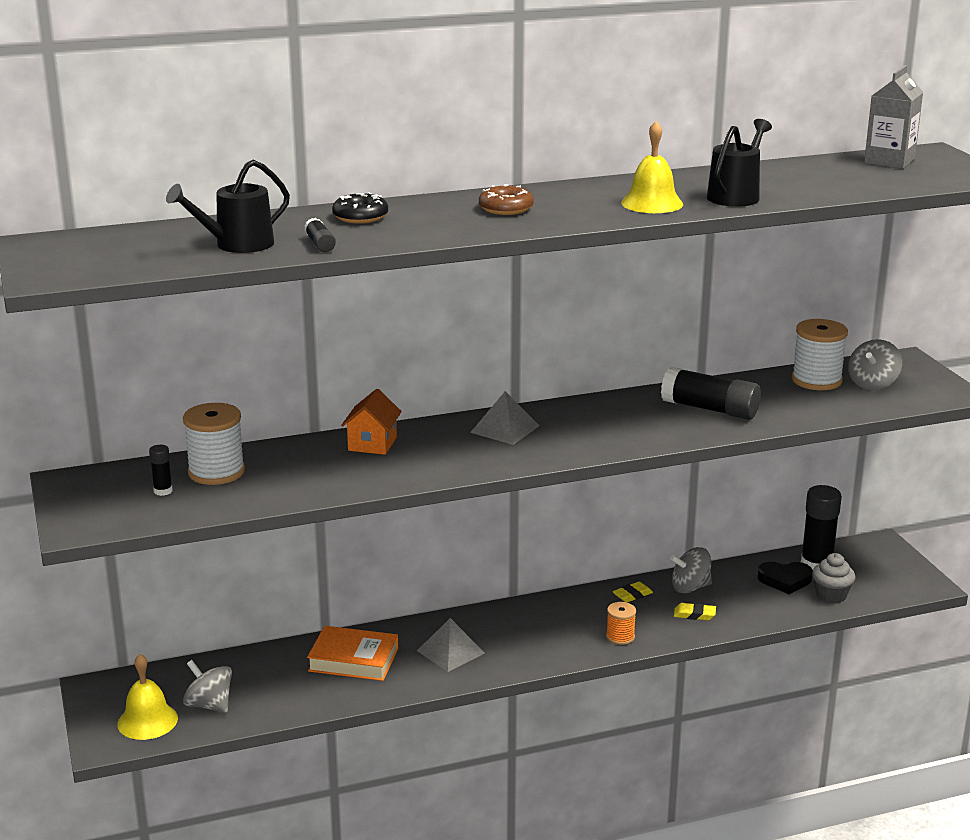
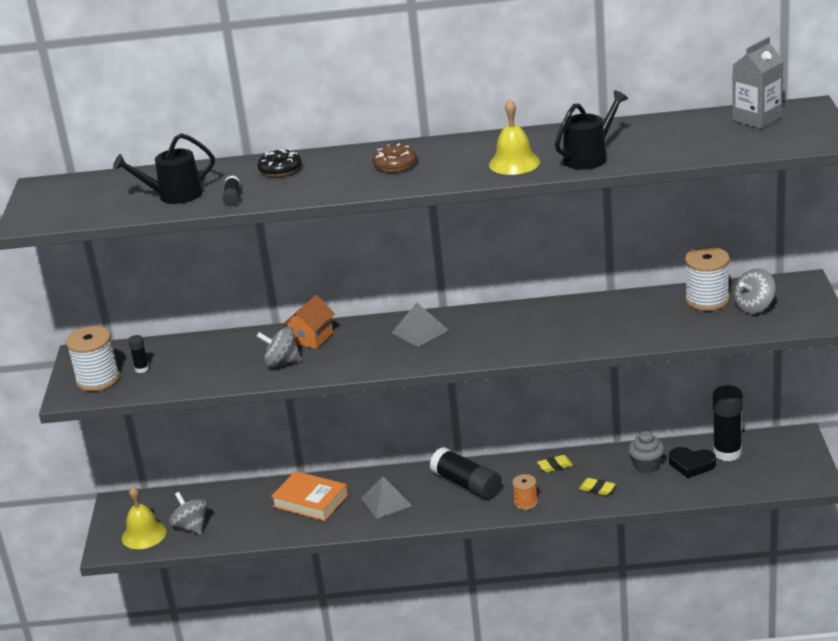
camera: 20 degrees right, 5 degrees up
white spool [183,403,245,485] -> white spool moved to [66,326,120,391]
black glue stick [661,367,761,420] -> black glue stick moved to [430,447,502,499]
grey spinning top [670,547,712,593] -> grey spinning top moved to [256,326,302,368]
grey cupcake [812,553,855,604] -> grey cupcake moved to [628,431,665,473]

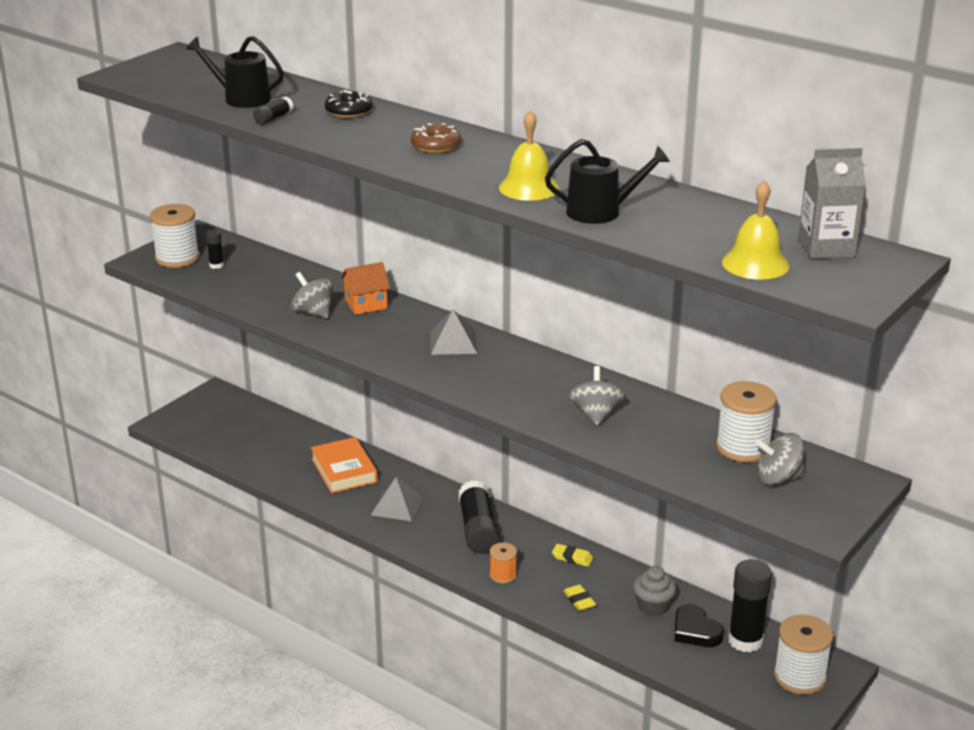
camera: 35 degrees right, 0 degrees up
yellow bell [122,486,166,549] -> yellow bell moved to [722,180,790,280]
grey spinning top [169,492,208,534] -> grey spinning top moved to [569,366,625,425]
none -> white spool [774,615,833,695]

